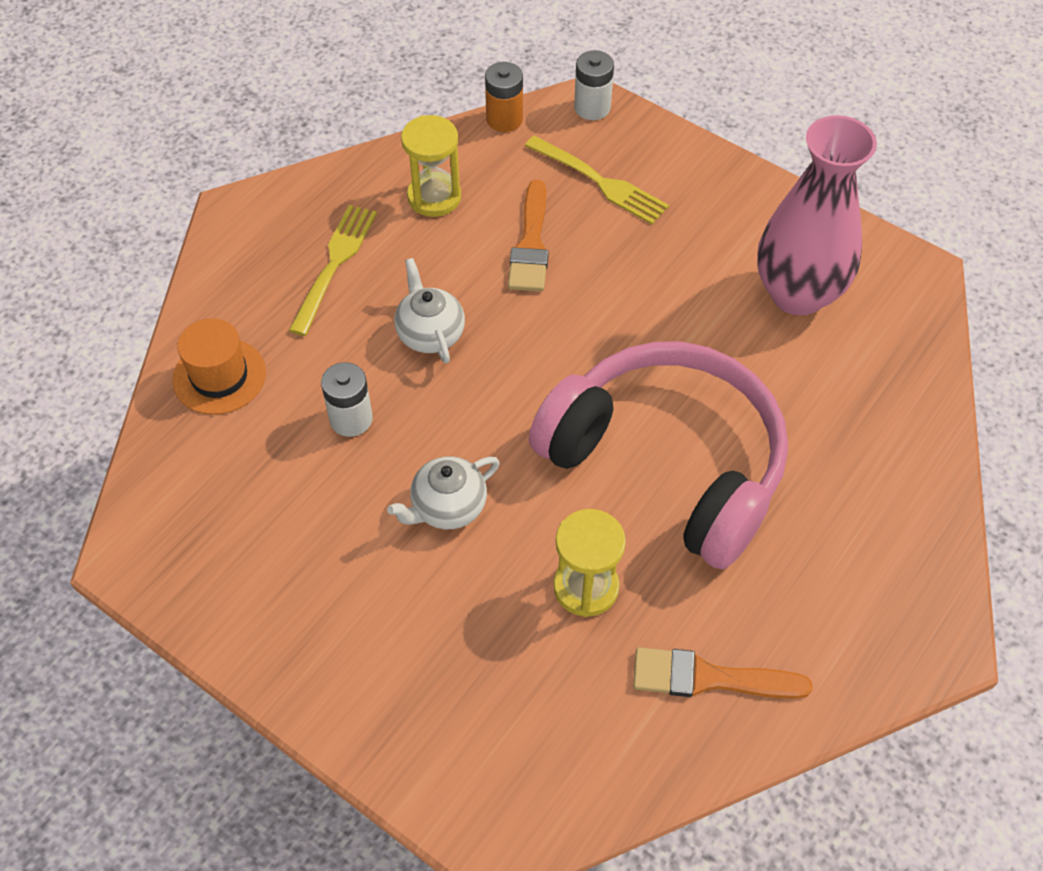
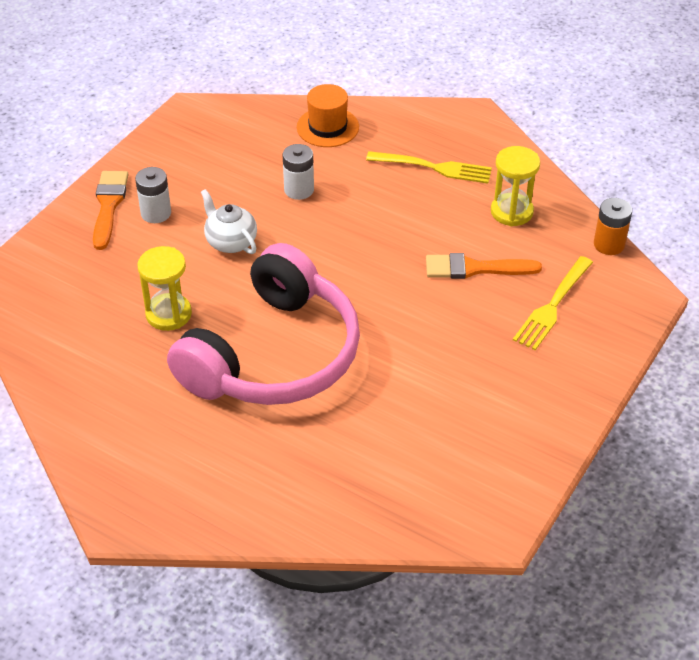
camera: 85 degrees right, 10 degrees down
white teapot [394,258,465,364] -> none
white battery [574,50,614,120] -> white battery moved to [135,167,171,223]
orange brush [633,647,812,699] -> orange brush moved to [93,171,129,250]
pink vase [757,115,877,316] -> none

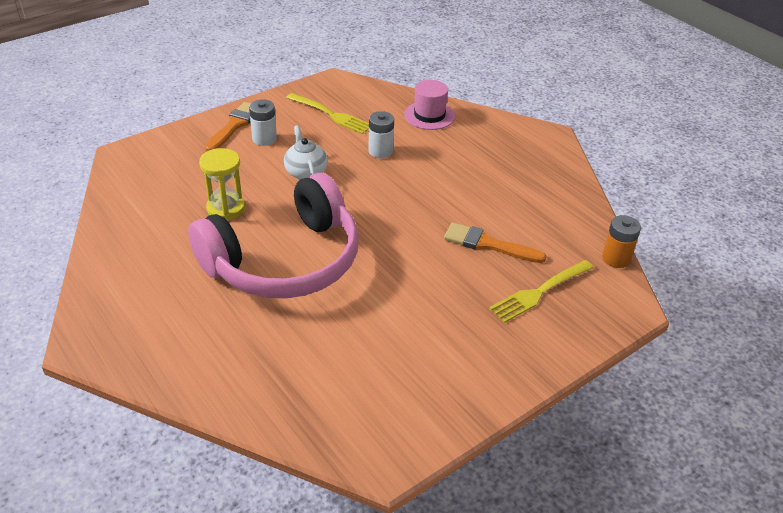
camera: 20 degrees right, 5 degrees down
orange hat [297,84,359,147] -> pink hat [404,80,455,130]
yellow fork [366,151,492,183] -> yellow fork moved to [286,93,369,134]
yellow hourglass [491,146,540,226] -> none

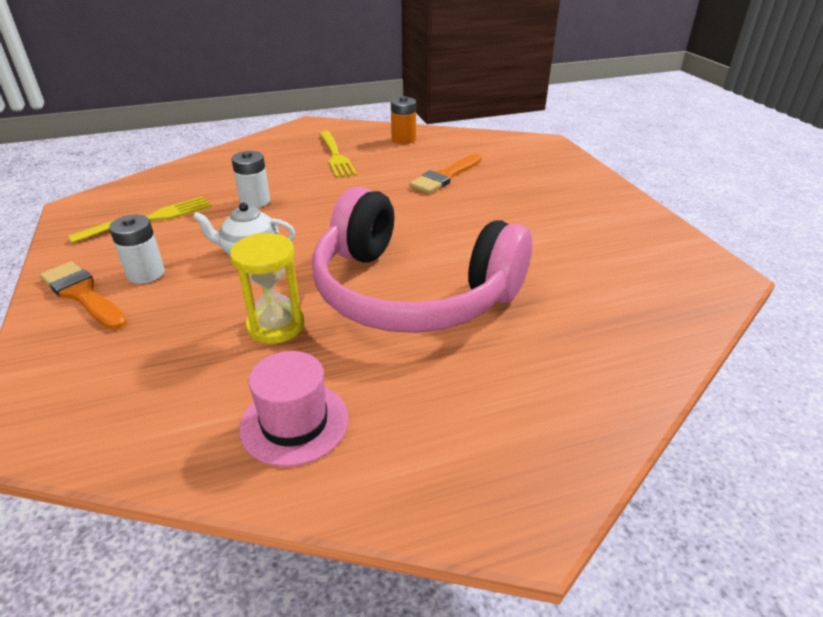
camera: 70 degrees left, 5 degrees down
pink headphones [188,173,359,299] -> pink headphones turned 135 degrees clockwise [312,187,532,333]
pink hat [404,80,455,130] -> pink hat moved to [239,351,349,467]
yellow fork [489,260,594,323] -> yellow fork moved to [319,131,357,178]
orange battery [602,215,641,268] -> orange battery moved to [391,96,416,144]

